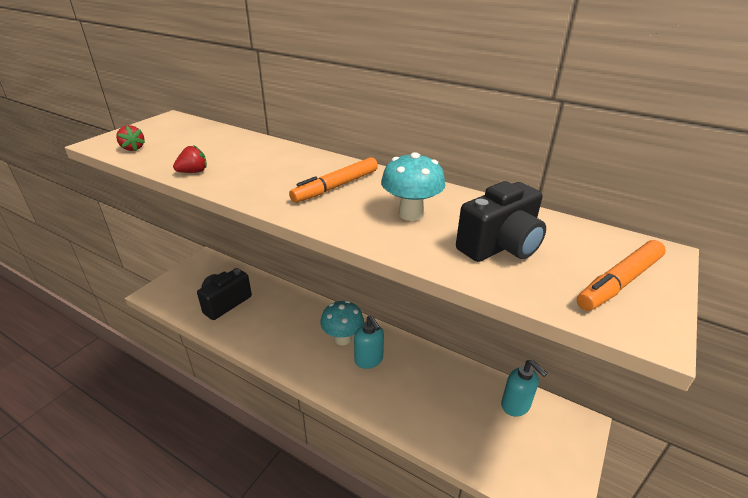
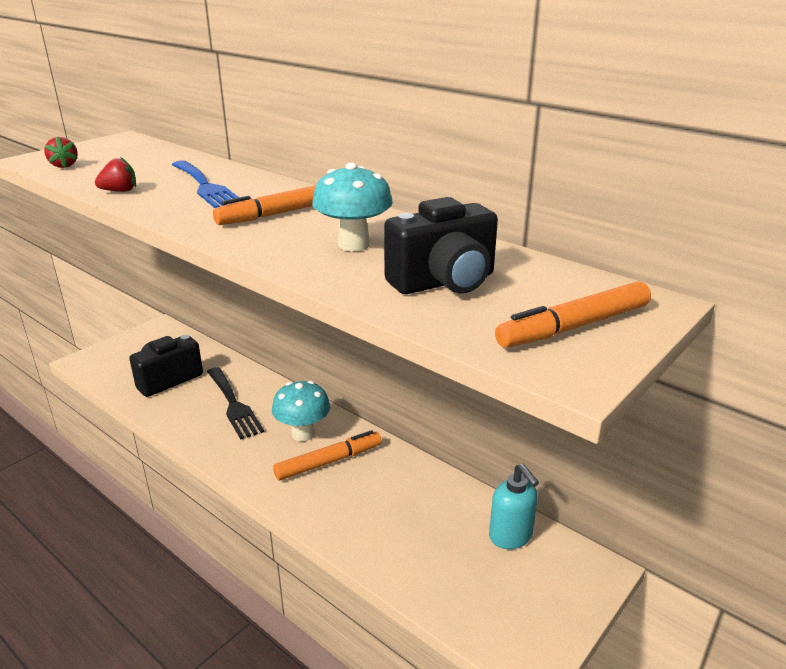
camera: 10 degrees right, 5 degrees down
turquoise soap dispenser [354,315,384,369] -> orange marker [273,430,382,480]
none -> blue fork [172,160,239,208]
none -> black fork [207,367,264,439]

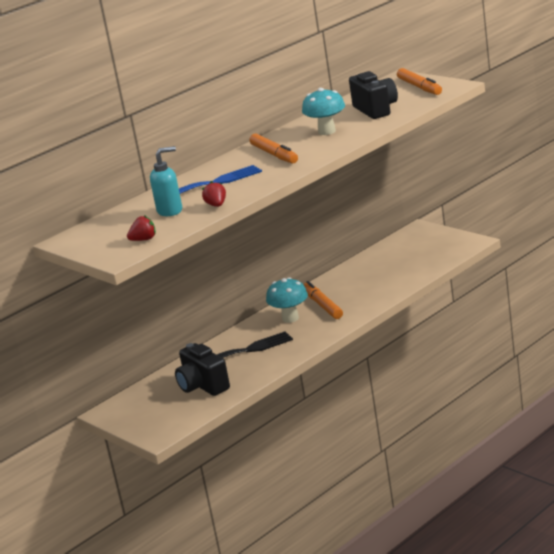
camera: 80 degrees left, 5 degrees down
turquoise soap dispenser [489,464,539,549] -> turquoise soap dispenser moved to [150,146,182,216]

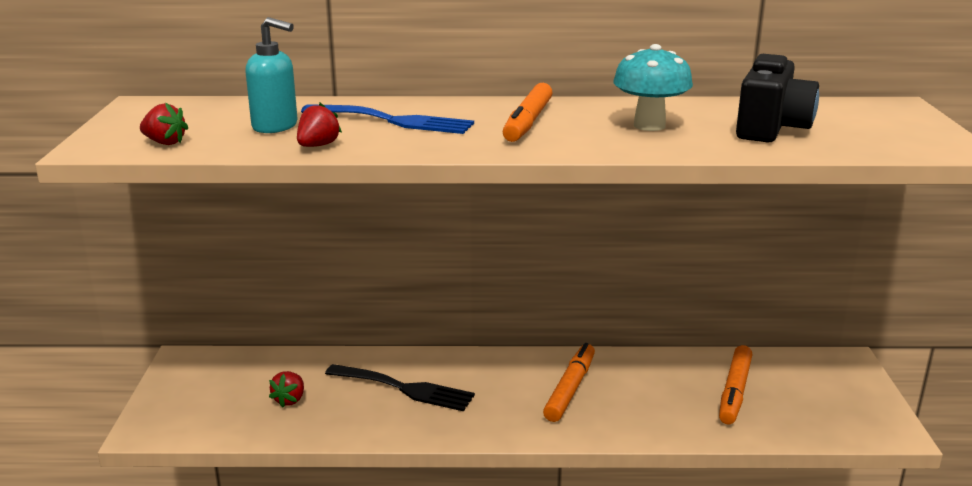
camera: 40 degrees right, 0 degrees up
black camera [175,343,230,396] -> red strawberry [269,371,304,407]
turquoise mushroom [266,277,308,323] -> none
orange marker [397,68,442,95] -> orange marker moved to [719,345,752,424]

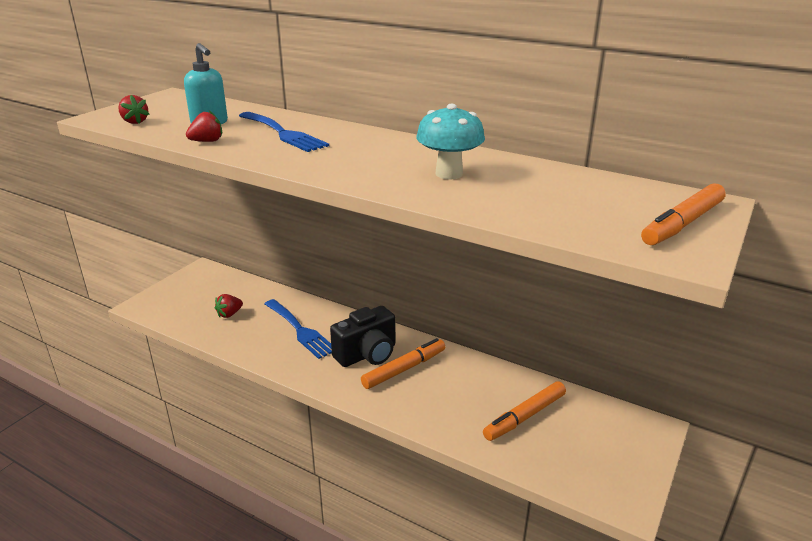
camera: 30 degrees right, 5 degrees up
black fork [325,364,475,411] -> blue fork [265,299,332,359]
orange marker [503,83,553,142] -> orange marker moved to [641,183,726,245]
black camera [736,54,819,142] -> black camera moved to [330,306,395,367]

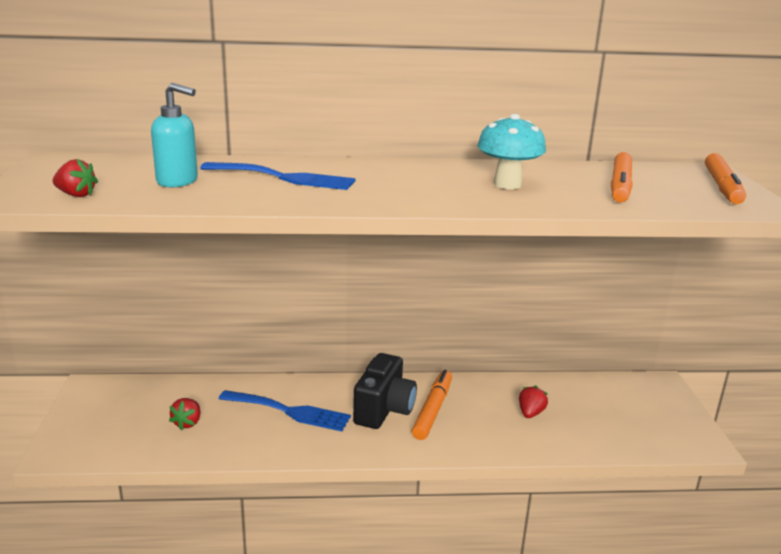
camera: 35 degrees left, 5 degrees down
red strawberry [186,111,222,142] -> red strawberry moved to [519,385,548,418]
orange marker [483,381,566,441] -> orange marker moved to [611,152,633,203]

